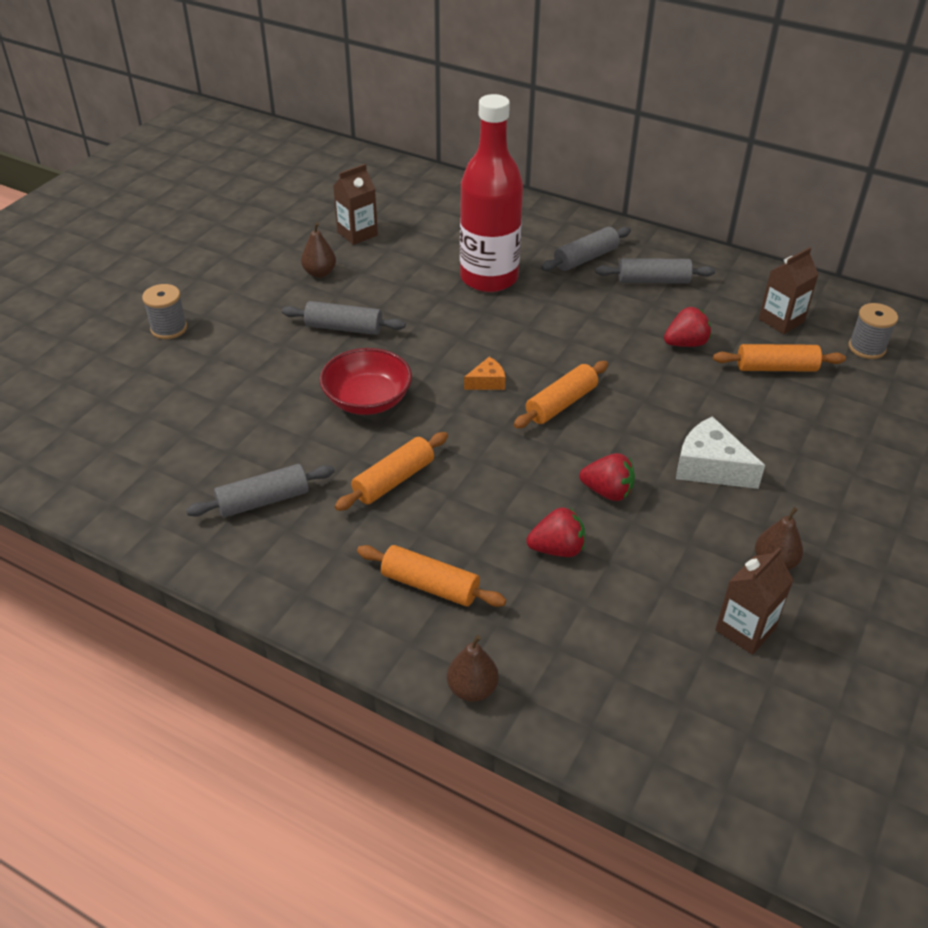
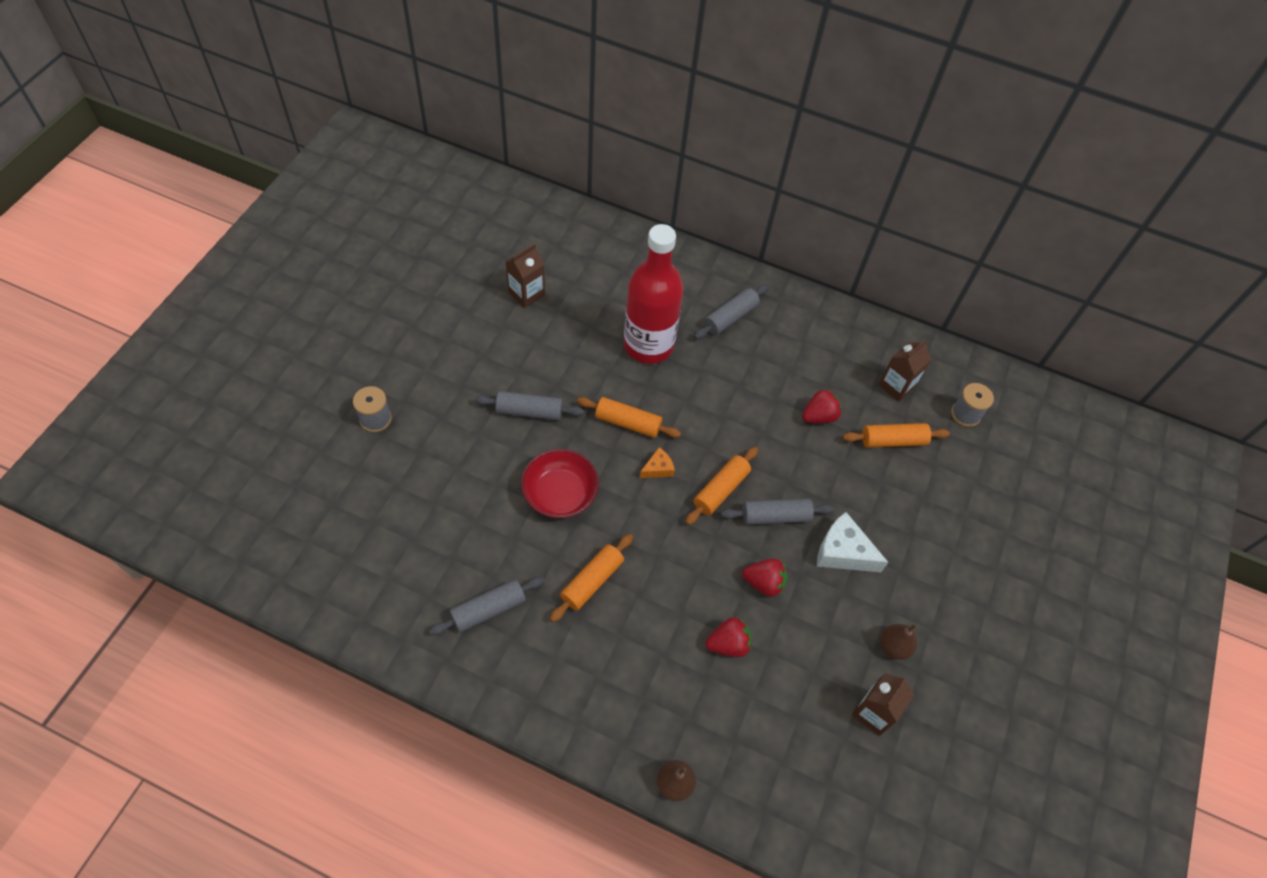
camera: 10 degrees left, 15 degrees up
brown pear [301,222,336,278] -> none
orange rolling pin [357,545,506,607] -> orange rolling pin moved to [577,397,681,438]
grey rolling pin [595,258,715,284] -> grey rolling pin moved to [721,498,834,525]

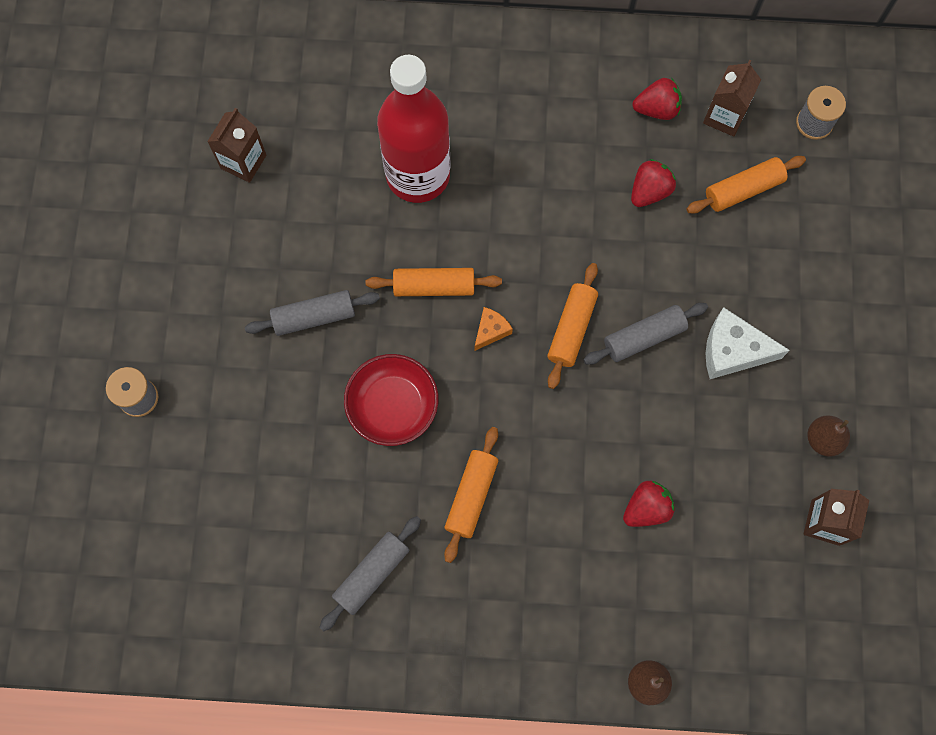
camera: 15 degrees left, 15 degrees up
grey rolling pin [694,285,769,339] -> none
red strawberry [742,558,787,597] -> red strawberry moved to [633,78,682,120]

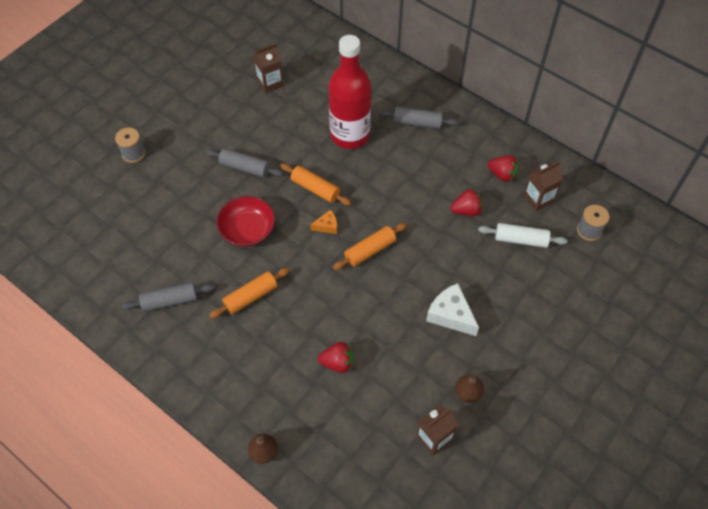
camera: 35 degrees right, 15 degrees down
grey rolling pin [583,303,708,365] -> grey rolling pin moved to [378,107,458,129]
orange rolling pin [686,156,806,213] -> white rolling pin [478,223,567,248]

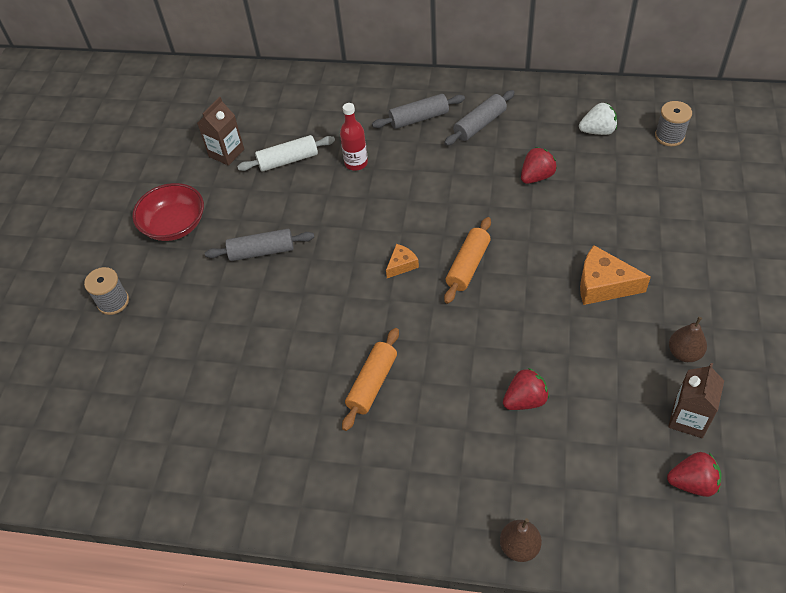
camera: 25 degrees left, 5 degrees down
grey rolling pin [121,282,215,312] -> grey rolling pin moved to [444,90,515,146]
red bowl [216,196,275,247] -> red bowl moved to [132,183,204,241]
orange rolling pin [280,163,351,205] -> none
red bottle [328,35,371,149] -> red bottle [340,103,368,171], size x0.47
white cheese [426,283,479,336] -> orange cheese [580,245,651,305]
white rolling pin [478,223,567,248] -> white rolling pin moved to [237,135,335,172]
red strawberry [487,155,519,182] -> red strawberry moved to [667,452,721,497]
brown carton [523,162,563,211] -> white strawberry [579,103,617,135]

